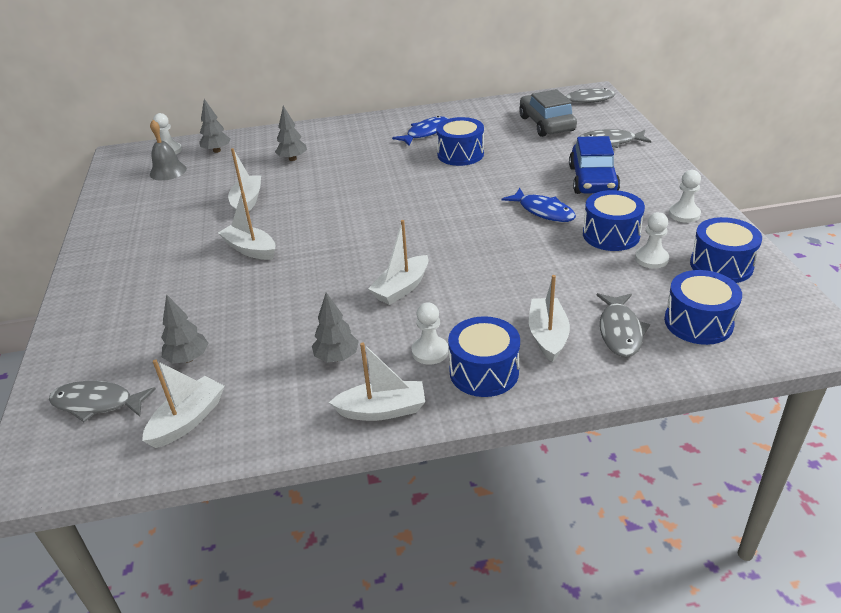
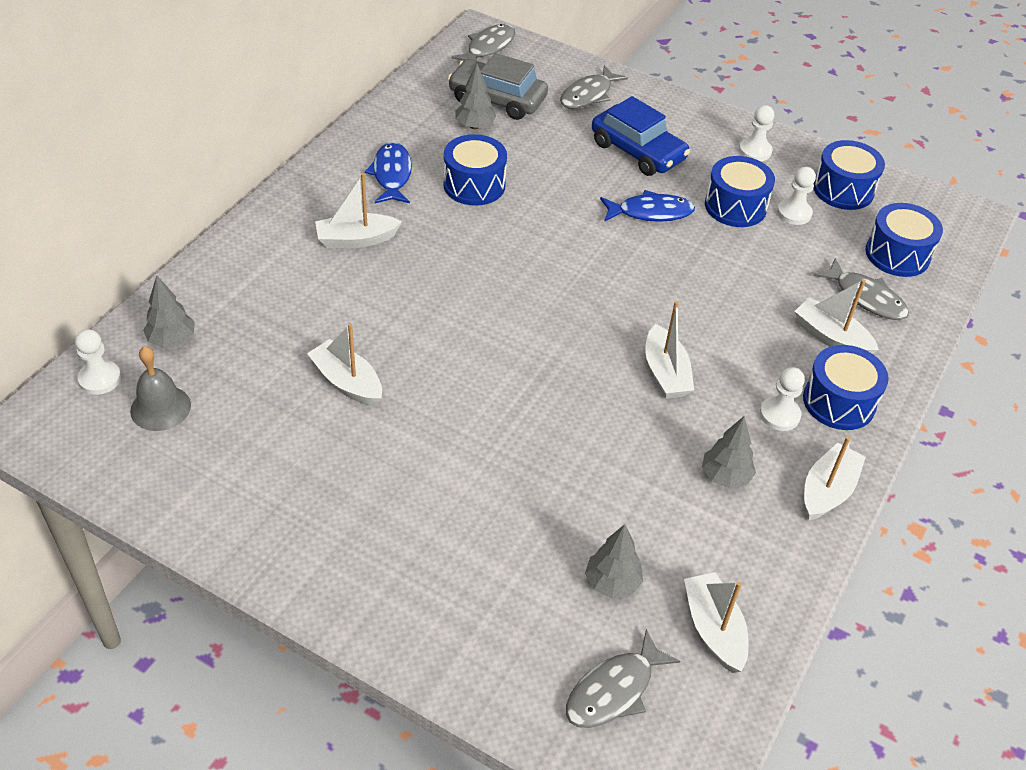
camera: 55 degrees left, 10 degrees up
white boat [218,191,275,260] -> white boat moved to [315,173,402,248]
grey tree [275,106,307,161] -> grey tree moved to [455,64,496,129]

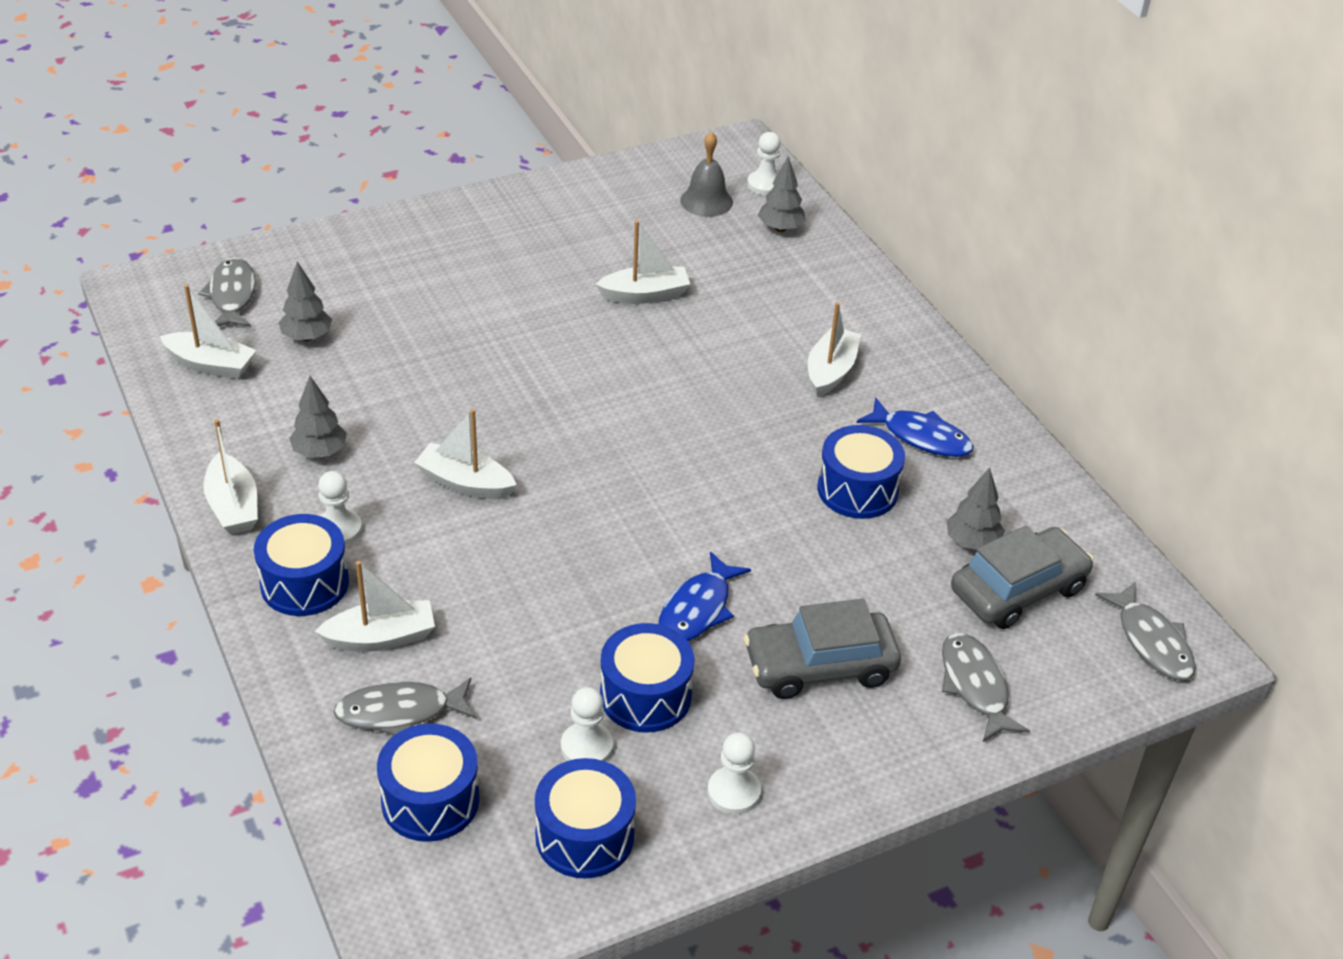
camera: 125 degrees right, 5 degrees down
blue car [592,96,690,176] -> grey car [744,599,901,699]

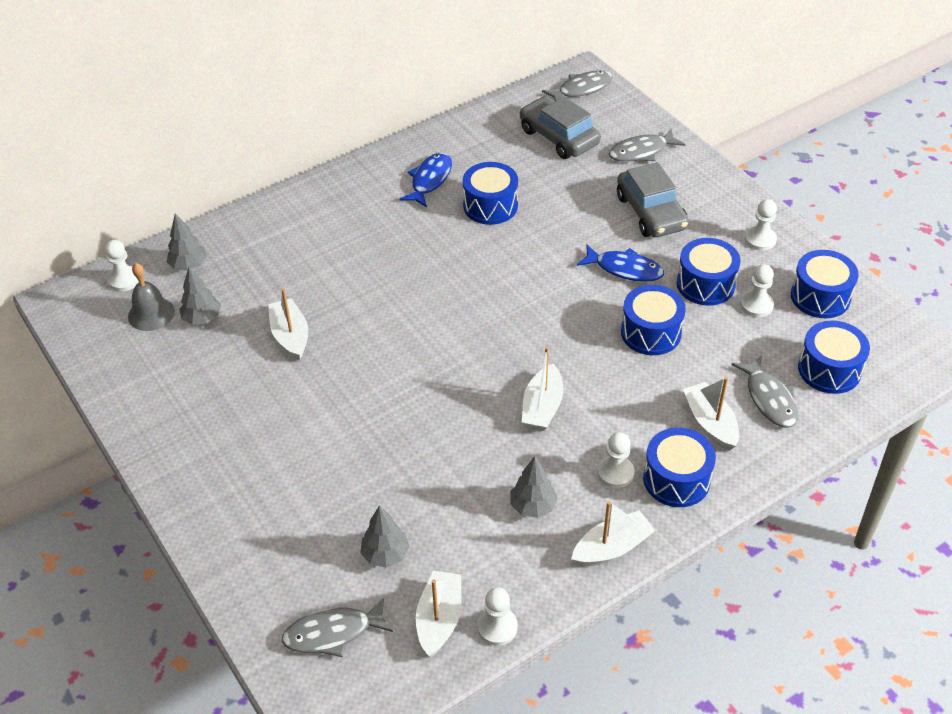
camera: 95 degrees left, 5 degrees up
white boat [808,302,861,397] -> none
grey tree [947,467,1005,550] -> grey tree moved to [179,267,221,325]
none -> white pawn [477,587,518,646]
none -> blue drum [621,285,686,355]

